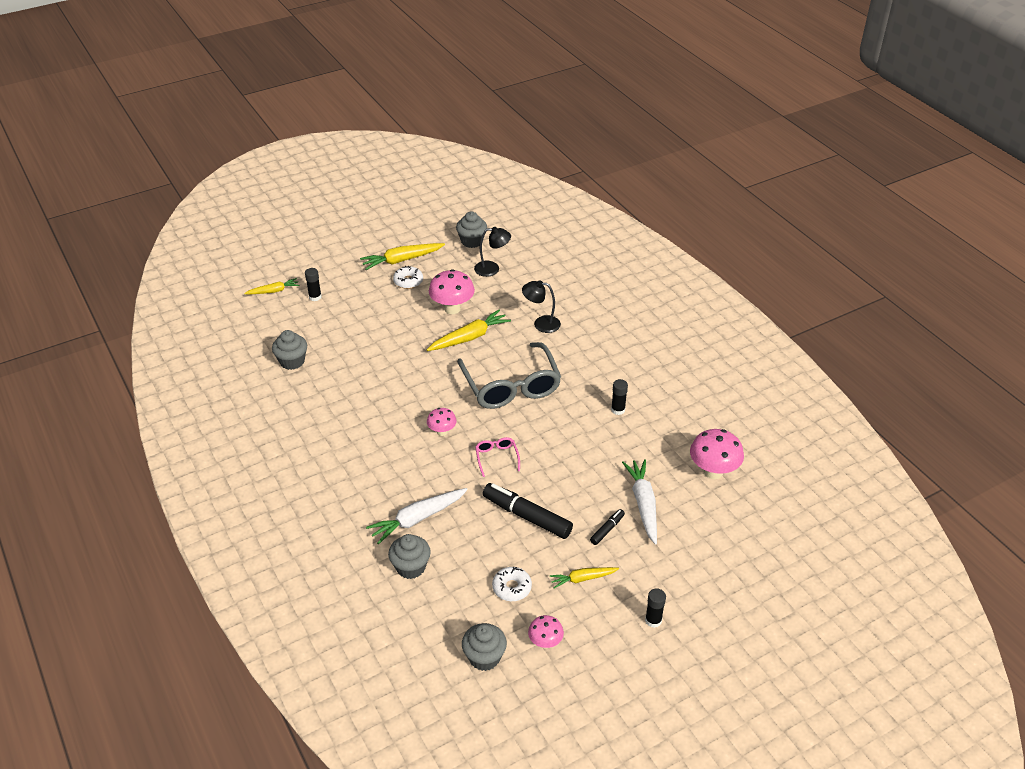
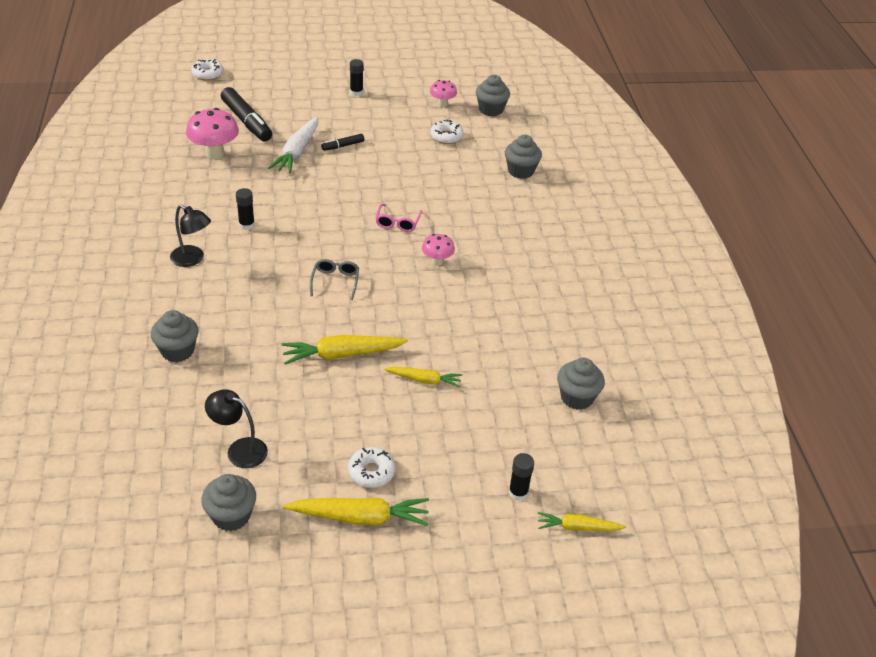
camera: 160 degrees left, 0 degrees up
white carrot [366,488,468,545] -> none
pink mushroom [429,269,475,314] -> none
grey glasses [457,342,561,409] -> grey glasses [310,259,359,300], size x0.42
black marker [483,483,573,539] -> black marker moved to [221,87,272,142]
black lamp [522,280,561,333] -> black lamp moved to [170,205,211,267]
yellow carrot [550,567,619,588] -> yellow carrot moved to [384,367,462,388]
none -> grey cupcake [151,310,199,362]
none -> white donut [191,59,224,81]

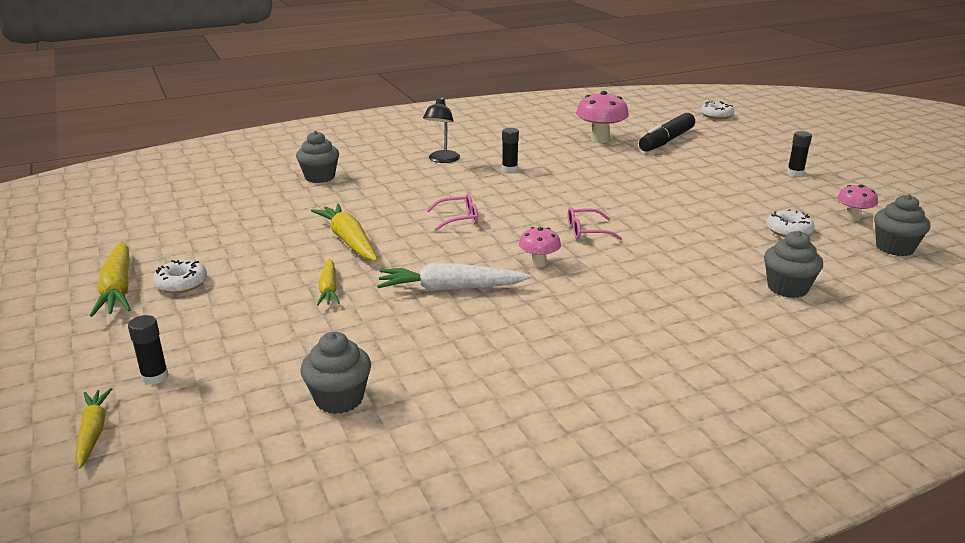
camera: 75 degrees right, 15 degrees down
grey cupcake [201,474,256,531] -> none
black lamp [205,389,268,468] -> none
white carrot [268,117,318,173] -> white carrot moved to [377,263,532,291]
grey glasses [310,259,359,300] -> pink glasses [426,194,478,231]
black marker [321,134,364,151] -> none

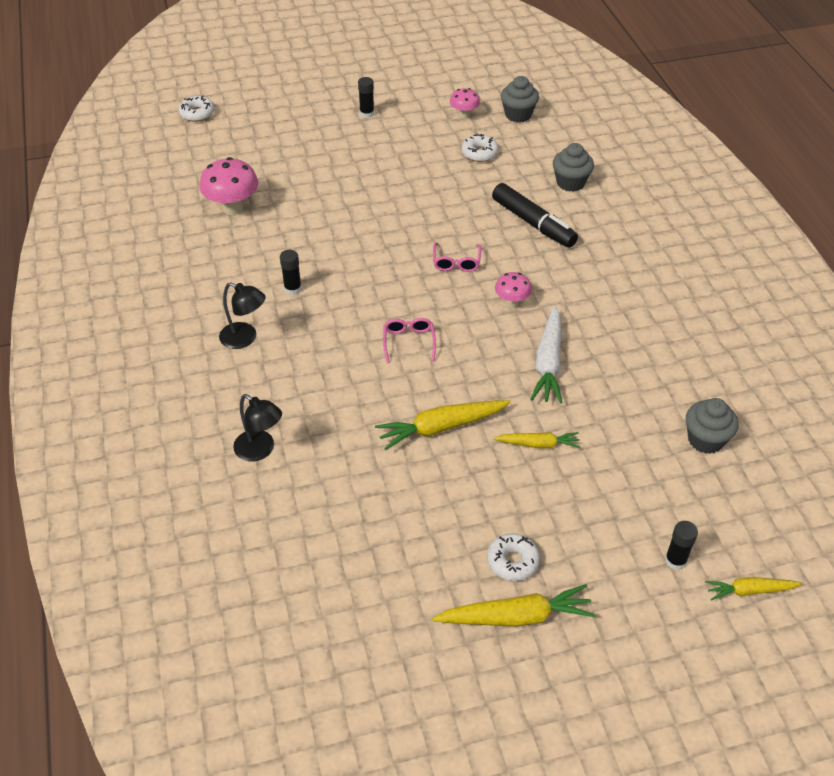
camera: 80 degrees left, 20 degrees up
grey cupcake [296,131,339,183] -> black lamp [233,394,282,462]
black marker [639,113,695,152] -> black marker moved to [492,183,578,248]

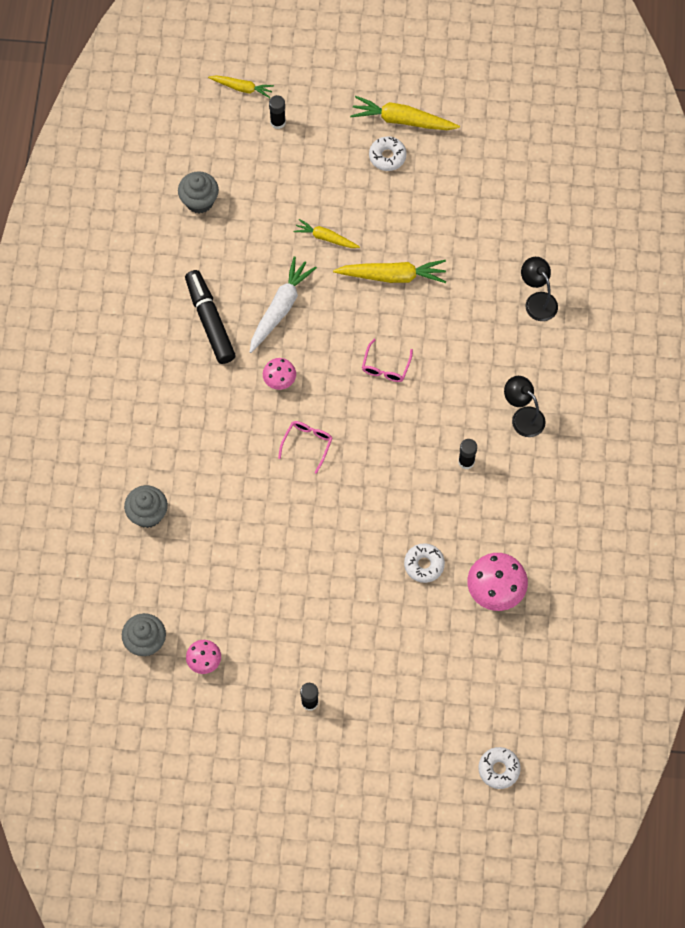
camera: 160 degrees left, 20 degrees up
white donut [462,134,499,162] -> white donut moved to [404,543,445,583]
black marker [492,183,578,248] -> black marker moved to [185,270,236,364]

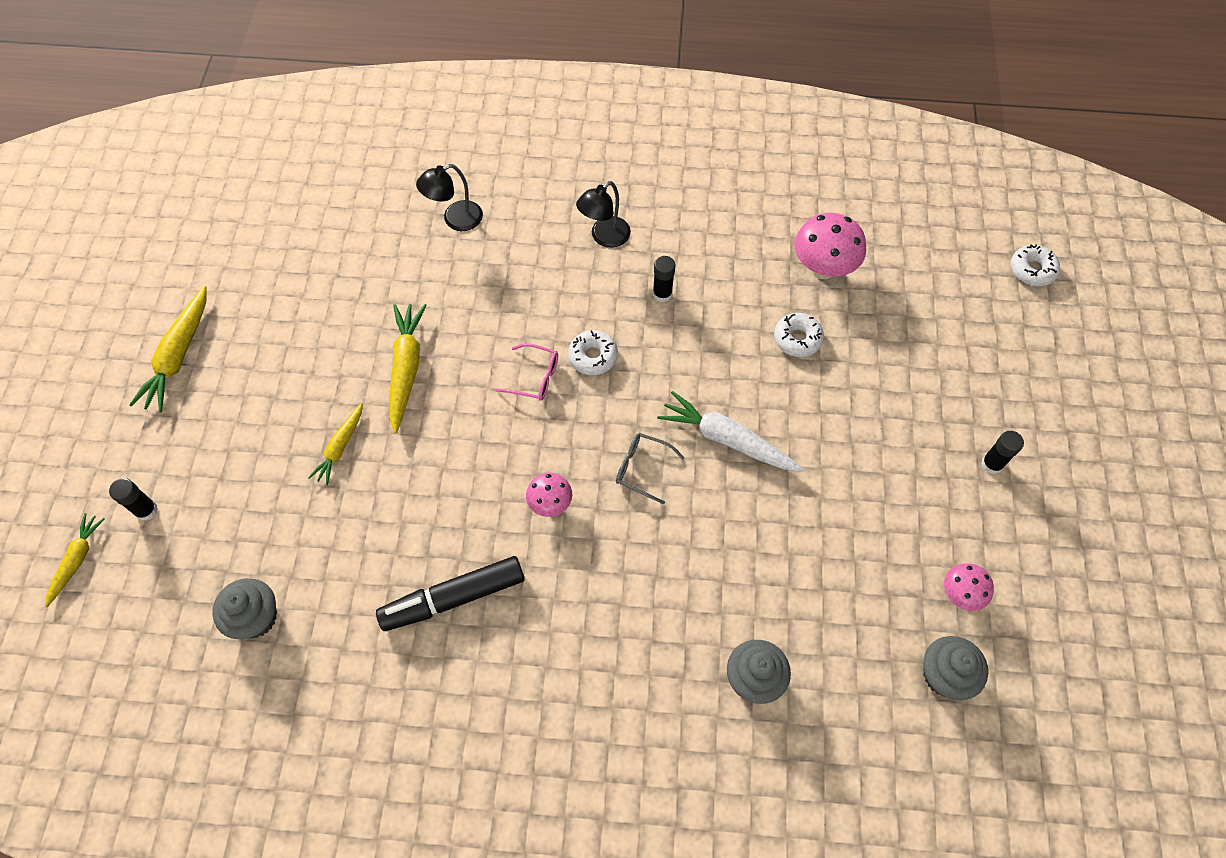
camera: 90 degrees left, 5 degrees down
white carrot [250,256,317,353] -> white carrot moved to [657,391,804,471]
pink glasses [278,421,333,474] -> grey glasses [616,433,684,504]
white donut [369,136,407,171] -> white donut moved to [568,330,618,375]

